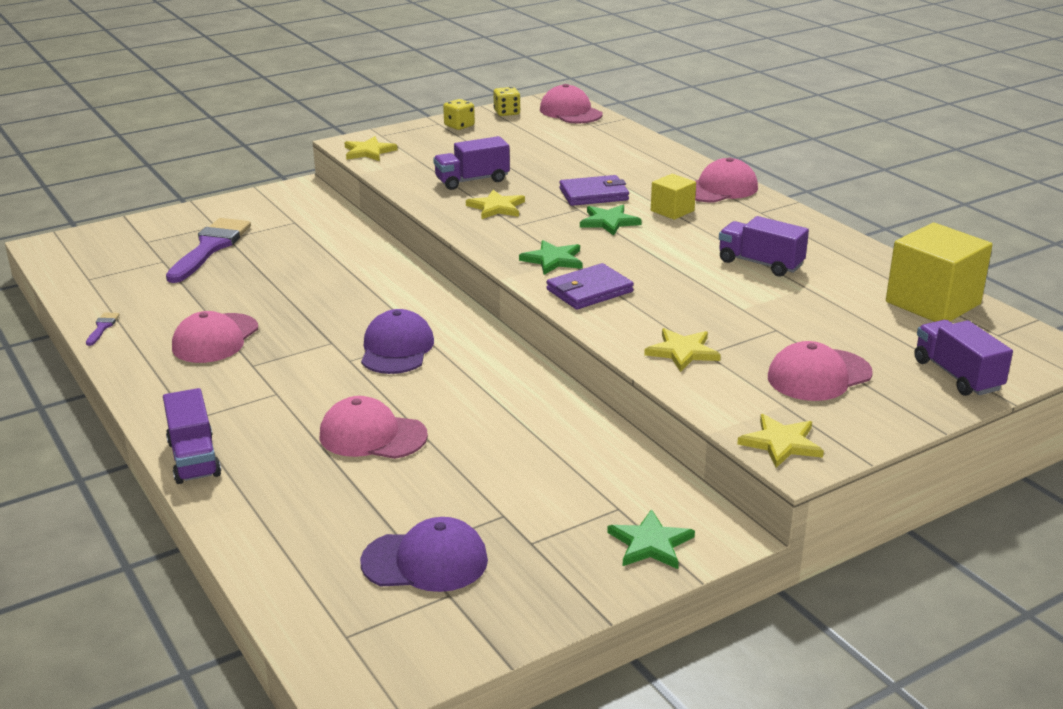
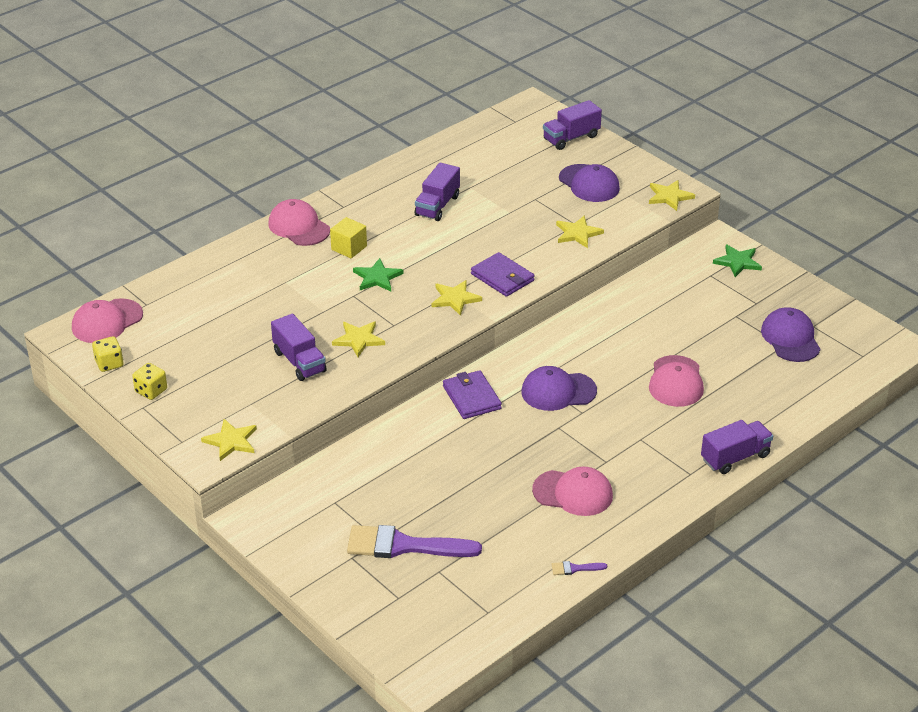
camera: 100 degrees left, 10 degrees up
green star [519,240,583,275] -> yellow star [431,280,482,316]
purple wallet [559,175,629,206] -> purple wallet moved to [443,370,502,419]
pink cap [768,341,873,401] -> purple cap [559,164,620,202]
yellow cube [886,223,993,322] -> none

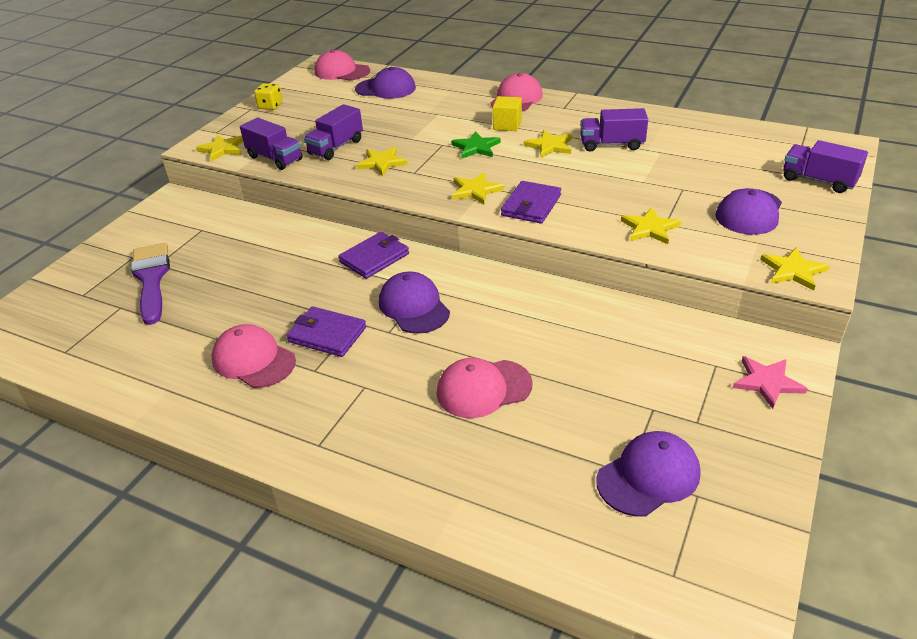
camera: 70 degrees right, 0 degrees up
yellow dice [92,336,123,372] -> none
pink cap [532,466,613,516] -> pink cap turned 135 degrees clockwise [212,324,296,388]
purple brush [551,561,607,575] -> none
purple truck [701,420,773,474] -> purple truck moved to [240,117,303,170]
green star [713,244,762,277] -> pink star [733,356,808,409]
none -> purple wallet [286,306,366,357]
none -> purple cap [355,67,416,99]
none -> yellow star [524,130,572,158]

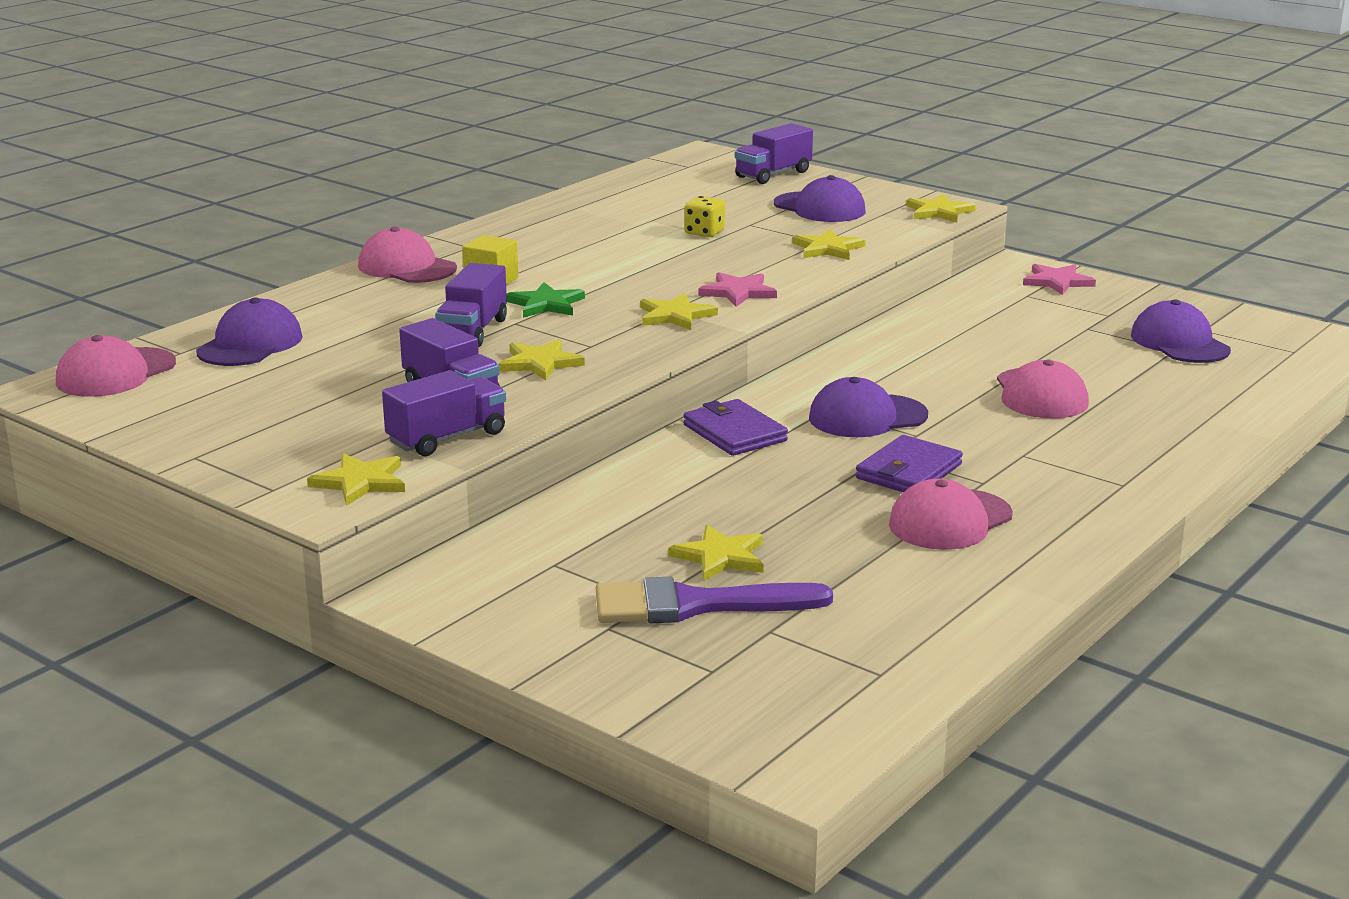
camera: 80 degrees left, 15 degrees down
yellow dice [254,83,282,110] -> yellow dice moved to [684,196,725,237]
purple wallet [501,181,561,224] -> pink star [698,272,777,307]
yellow star [524,130,572,158] -> yellow star moved to [669,525,764,581]
purple truck [580,108,648,152] -> purple truck moved to [435,263,507,347]

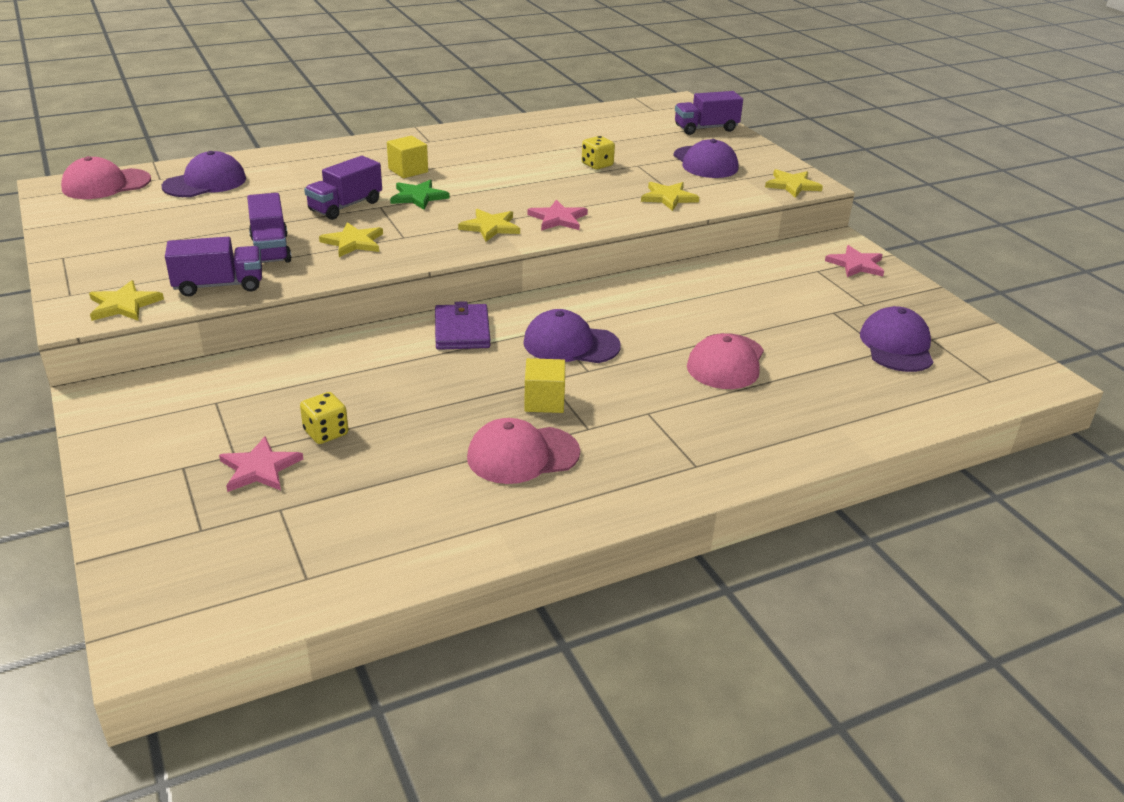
camera: 25 degrees right, 10 degrees up
pink cap [358,227,457,283] -> none
purple brush [596,577,833,623] -> pink star [219,436,303,492]
yellow star [669,525,764,581] -> yellow dice [300,392,348,444]
purple wallet [856,435,963,493] -> yellow cube [524,358,565,413]

